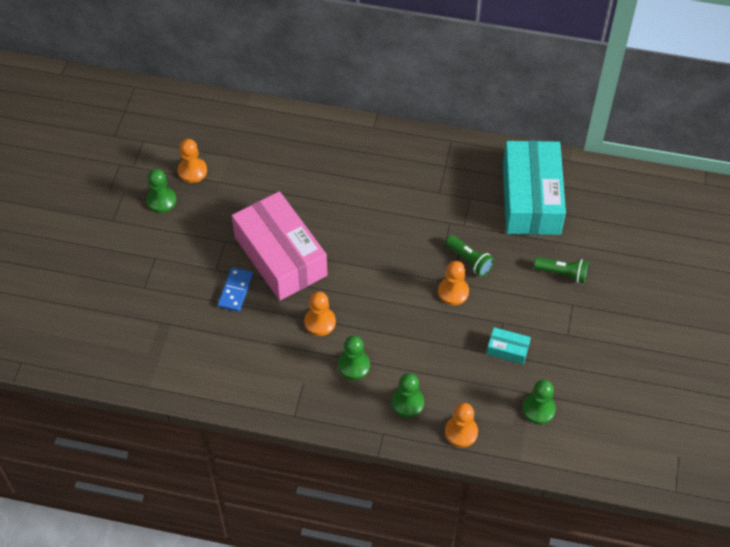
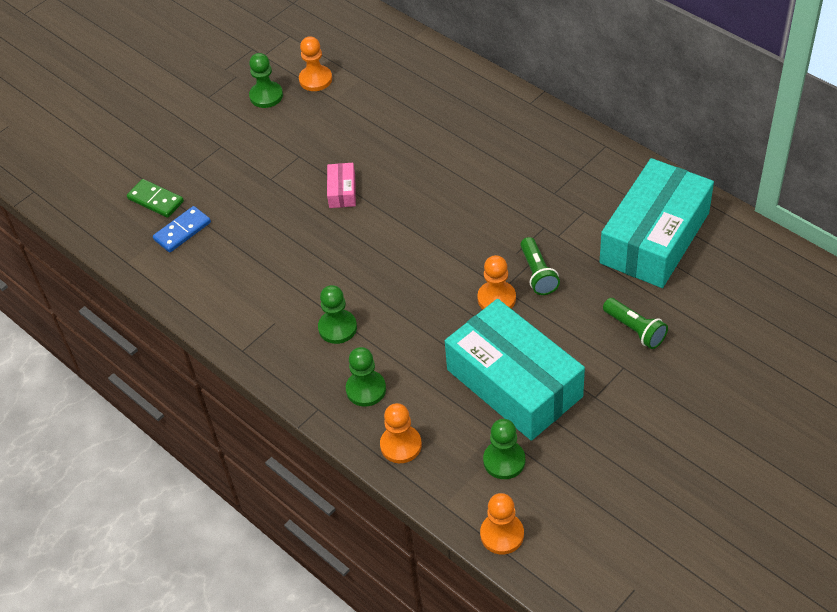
camera: 35 degrees right, 5 degrees down
blue domino [218,267,253,312] -> blue domino moved to [153,206,211,252]
pink box [232,191,328,300] -> pink box [327,163,356,208], size x0.40
orange pawn [304,291,336,336] -> orange pawn moved to [480,493,524,554]
turquoise box [487,327,531,364] -> turquoise box [445,299,585,441], size x2.48
none -> green domino [127,179,184,218]

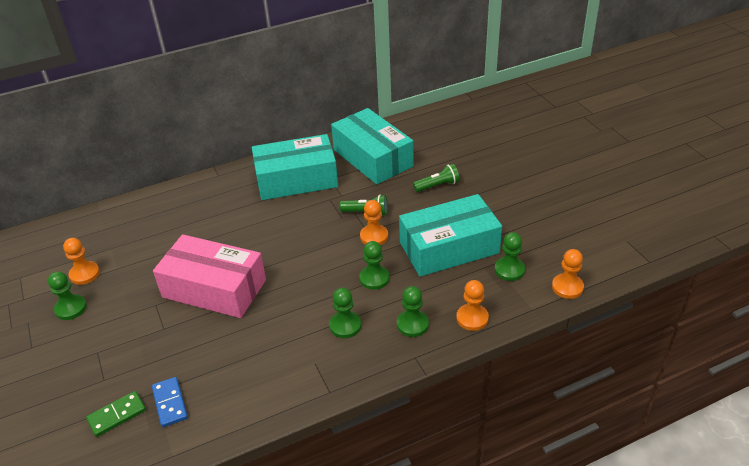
camera: 70 degrees left, 10 degrees down
pink box [327,163,356,208] -> pink box [153,234,266,318], size x2.48
none -> turquoise box [252,134,338,200]
none -> green pawn [359,241,390,290]

